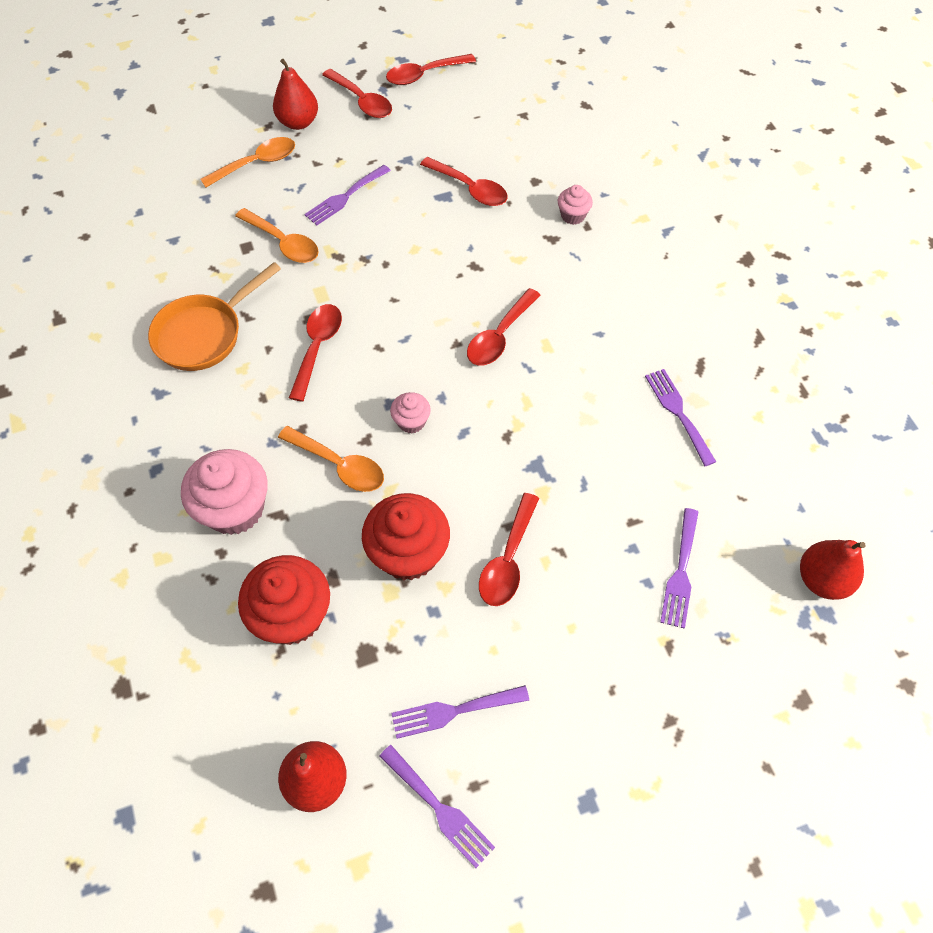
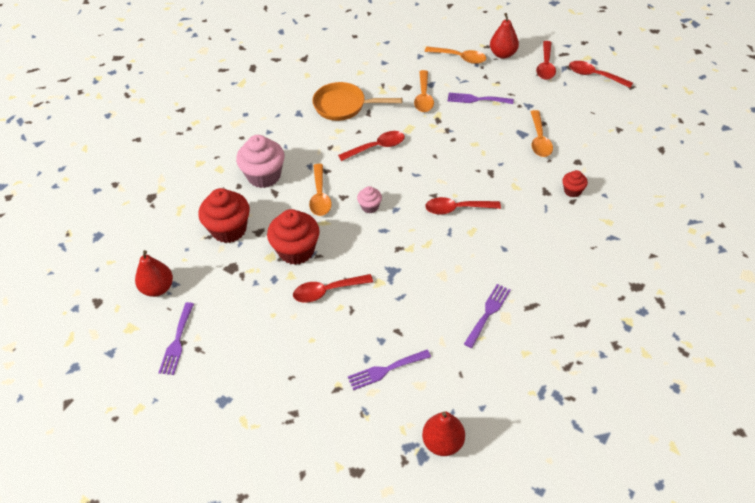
camera: 55 degrees right, 10 degrees down
purple fork [391,685,529,739] -> none
red spoon [420,157,508,206] -> orange spoon [531,110,553,157]
pink cupcake [558,185,593,225] -> red cupcake [562,170,588,197]

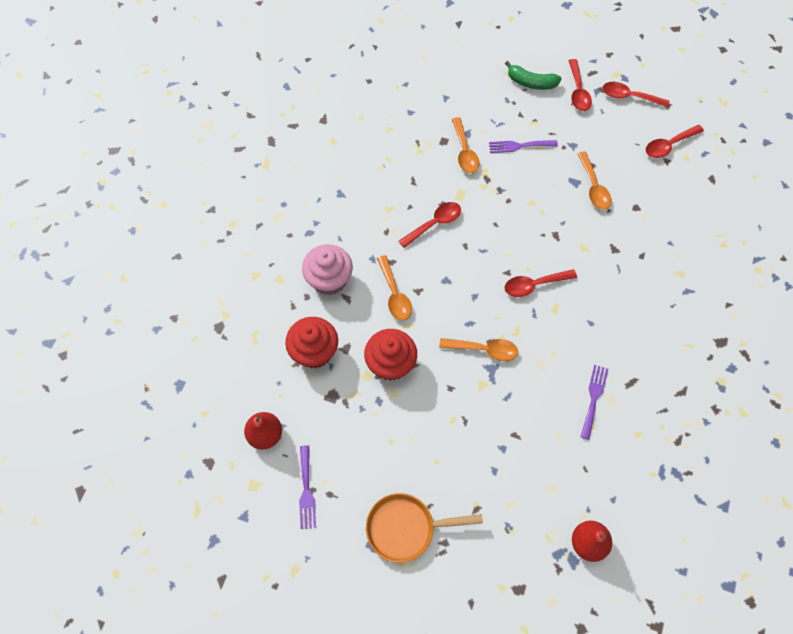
camera: 15 degrees left, 15 degrees up
red spoon [293,274,373,303] -> red spoon moved to [646,125,704,158]
orange pan [312,82,403,121] -> orange pan moved to [366,493,483,563]
purple fork [348,350,431,390] -> none
pink cupcake [357,186,382,213] -> none
orange spoon [425,47,486,64] -> orange spoon moved to [439,338,518,361]
red pear [490,13,519,59] -> green banana [505,61,561,90]
red cupcake [562,170,588,197] -> none

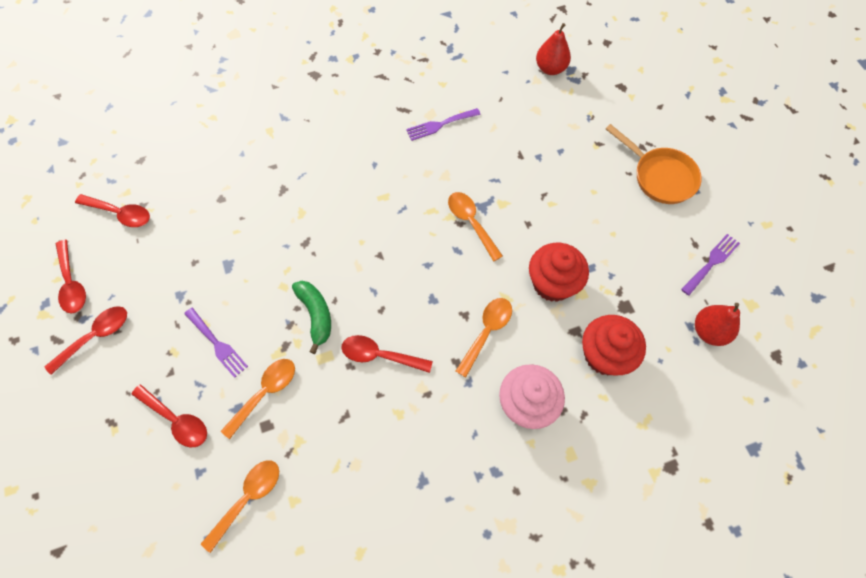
camera: 130 degrees left, 0 degrees up
red spoon [504,269,577,297] -> red spoon moved to [131,384,207,447]
green banana [505,61,561,90] -> green banana moved to [292,281,331,354]
orange spoon [577,151,611,210] -> orange spoon moved to [201,460,279,553]

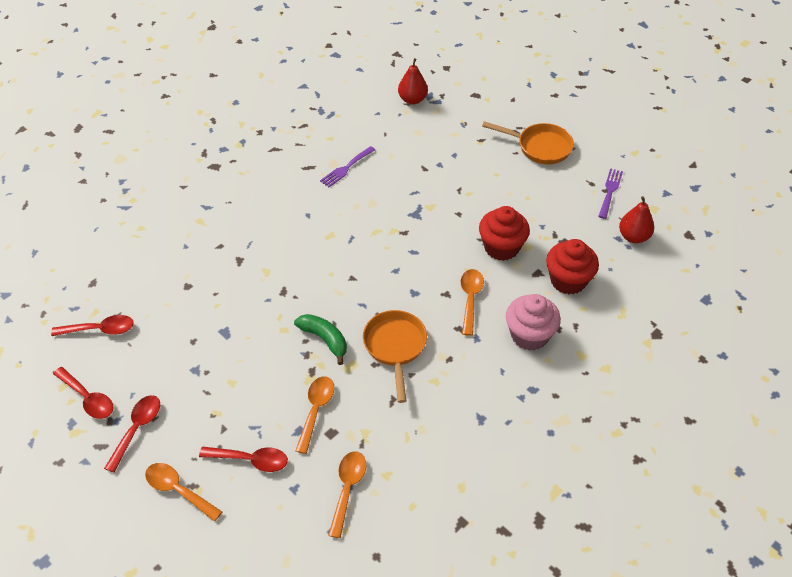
camera: 25 degrees left, 15 degrees down
purple fork [184,307,248,378] -> none
red spoon [341,335,433,373] -> orange pan [363,310,427,403]
orange spoon [448,192,503,261] -> orange spoon moved to [145,463,222,522]

